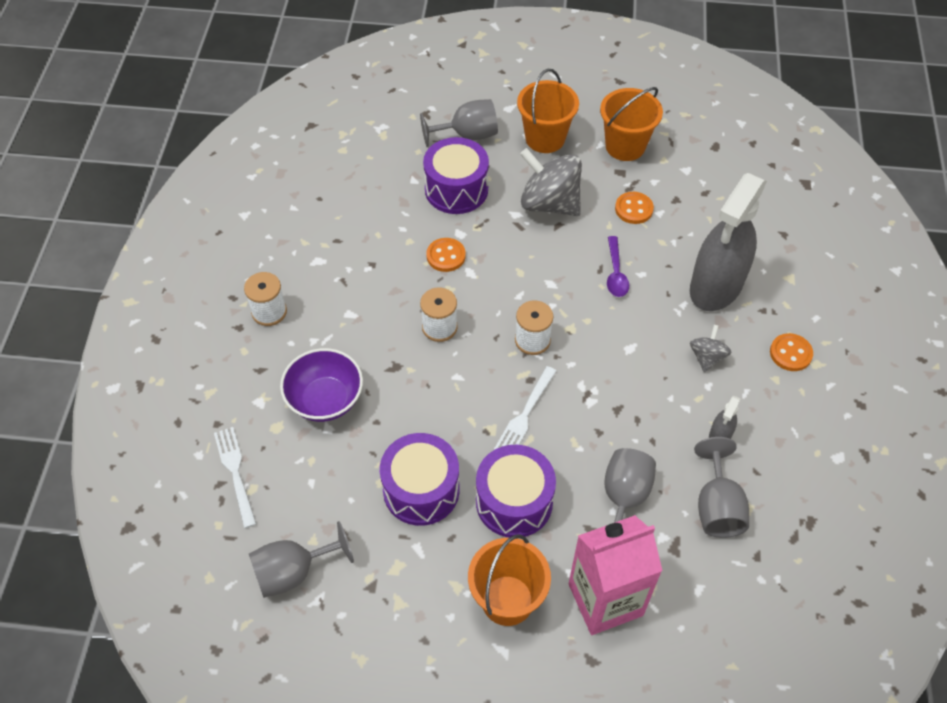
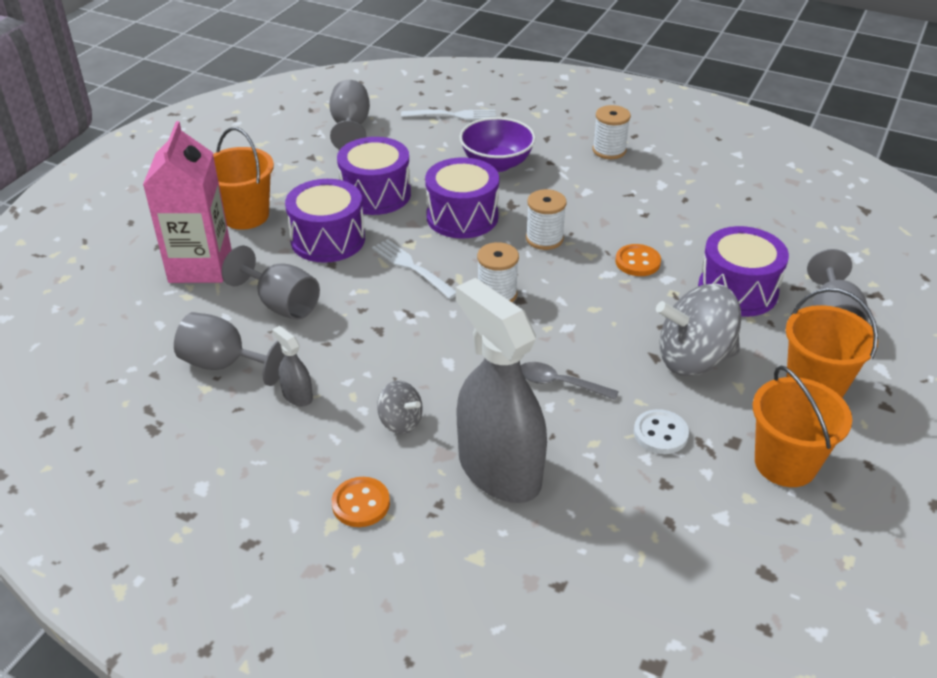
camera: 110 degrees right, 15 degrees down
grey spinning top [520,148,582,216] -> grey spinning top turned 150 degrees counterclockwise [656,284,741,376]
purple spoon [607,236,629,297] -> grey spoon [521,362,619,400]
orange button [615,192,654,224] -> white button [634,409,689,454]
none -> purple drum [425,157,499,239]

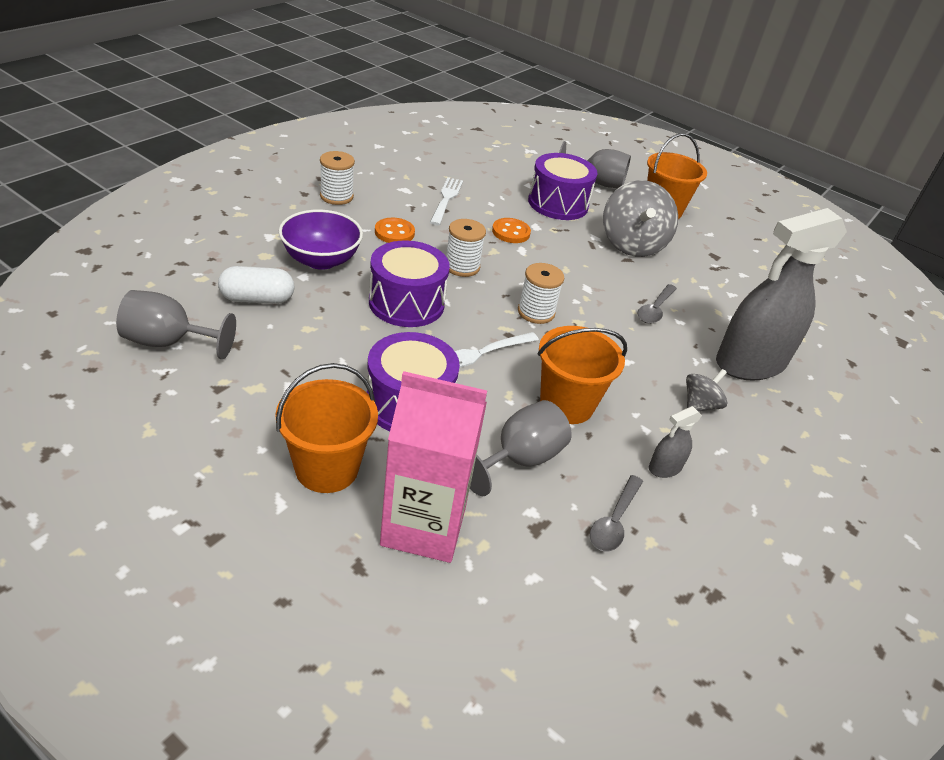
camera: 85 degrees left, 0 degrees up
grey goblet [174,312,285,386] -> grey spoon [590,475,643,551]
orange button [332,477,390,527] -> orange button moved to [375,218,415,243]
purple drum [337,137,411,215] -> none
white fork [401,110,496,120] -> white fork moved to [430,177,463,225]
white button [634,409,689,454] -> none
orange bucket [753,365,852,487] -> orange bucket moved to [538,326,627,424]
none -> white capsule [218,266,295,304]

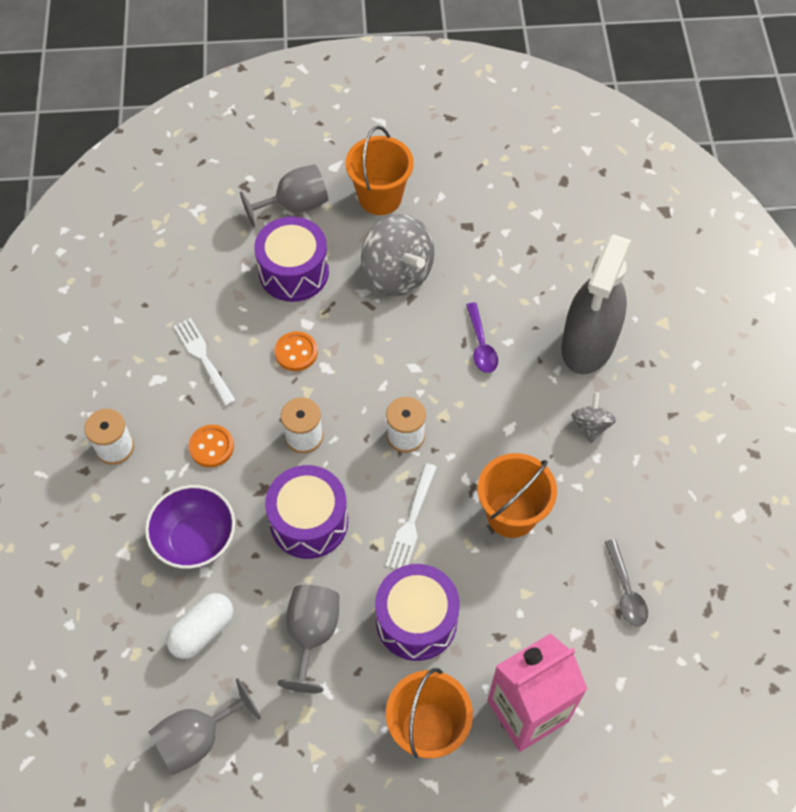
camera: 35 degrees left, 20 degrees up
grey goblet [470,400,572,496] -> grey goblet moved to [278,585,339,693]
grey spoon [638,284,677,324] -> purple spoon [466,303,498,373]
grey spray bottle [649,406,702,478] -> none

